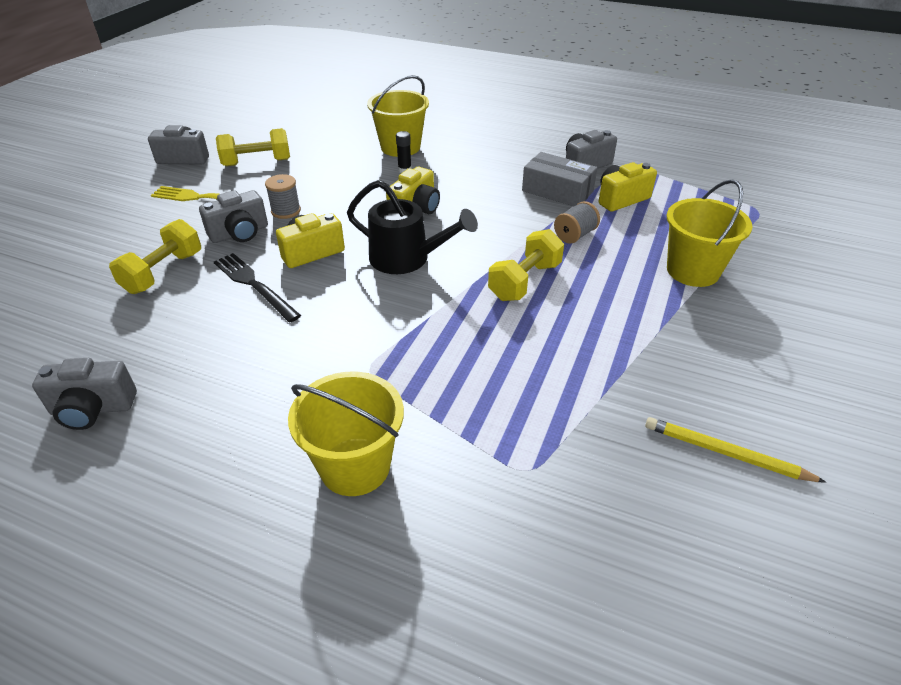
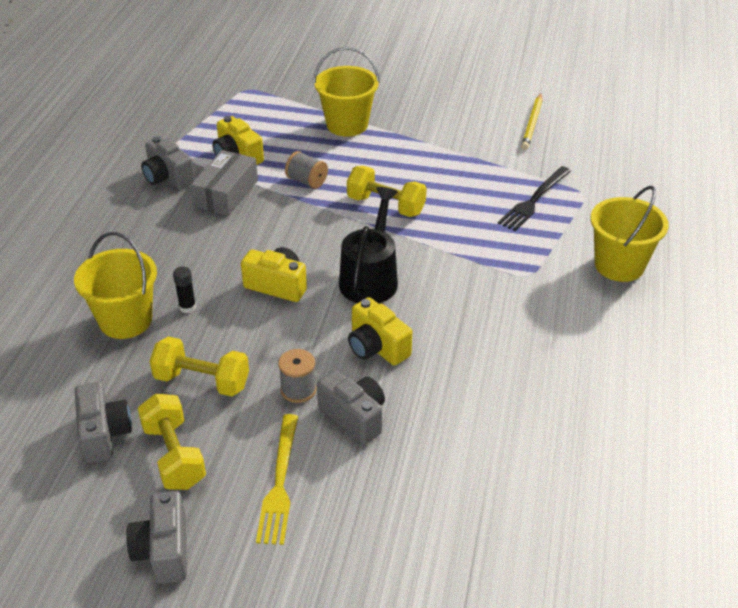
camera: 100 degrees left, 0 degrees up
grey camera [32,358,137,430] -> grey camera moved to [75,382,132,463]
yellow dumbbell [109,219,201,294] -> yellow dumbbell moved to [150,336,249,396]
black fork [214,253,301,322] -> black fork moved to [498,166,571,231]

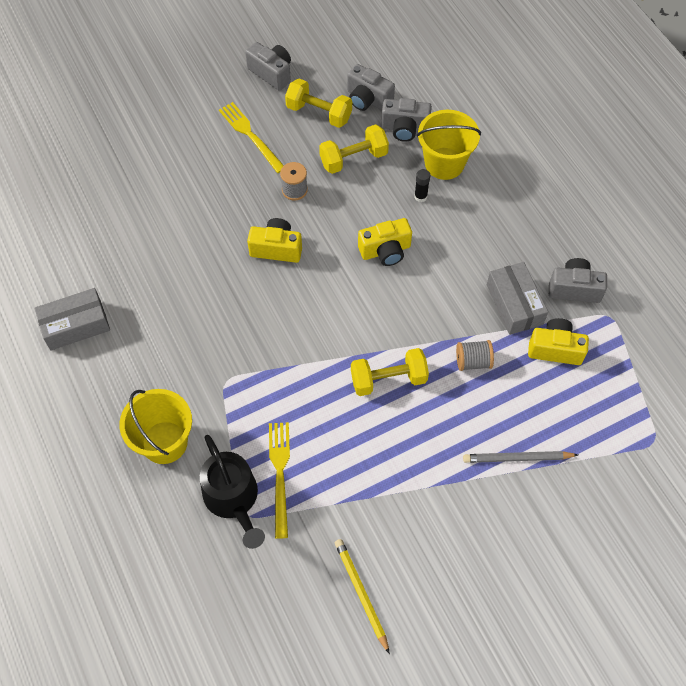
camera: 140 degrees right, 20 degrees up
yellow bucket [313,47,380,137] -> grey pencil [463,451,578,463]
grey camera [317,370,385,445] -> grey camera moved to [381,98,432,142]
black watering can [339,187,398,303] -> black watering can moved to [200,435,265,549]
black fork [498,166,571,231] -> yellow fork [269,422,290,539]
none -> grey box [34,288,110,351]

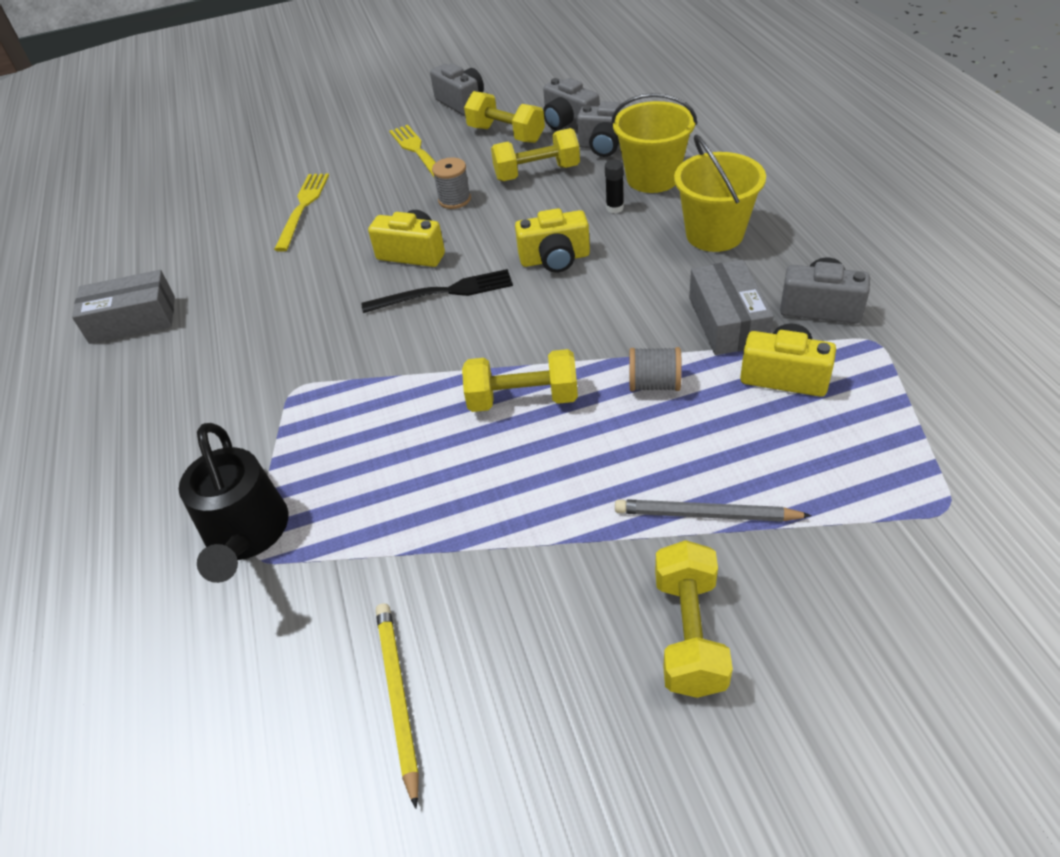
camera: 15 degrees right, 15 degrees down
yellow bucket [119,389,192,464] -> yellow bucket moved to [674,134,766,252]
yellow fork [269,422,290,539] -> yellow fork moved to [274,174,329,252]
none -> black fork [361,269,513,313]
none -> yellow dumbbell [655,540,733,698]

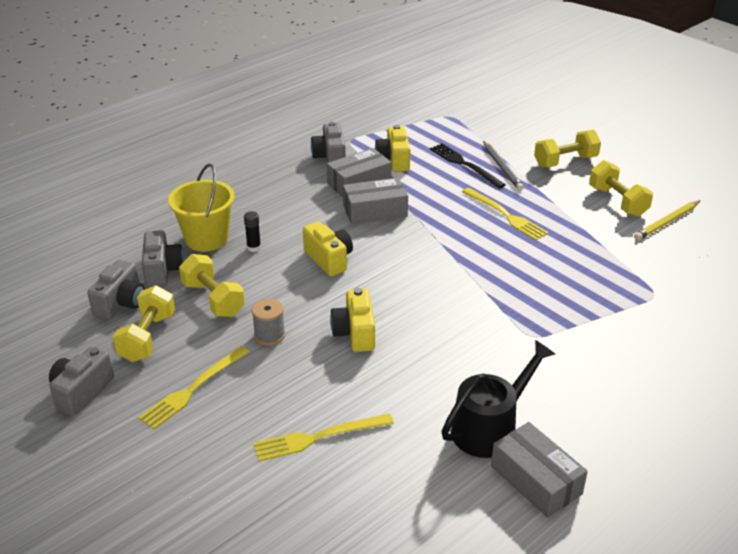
camera: 120 degrees left, 10 degrees down
black watering can [179,423,288,583] -> black watering can moved to [441,340,555,458]
black fork [361,269,513,313] -> black fork moved to [430,143,506,189]
yellow dumbbell [462,349,578,412] -> yellow dumbbell moved to [589,160,653,217]
grey spool [630,347,682,391] -> none
yellow bucket [674,134,766,252] -> none
none -> grey box [343,178,408,225]
none -> yellow fork [462,188,549,241]

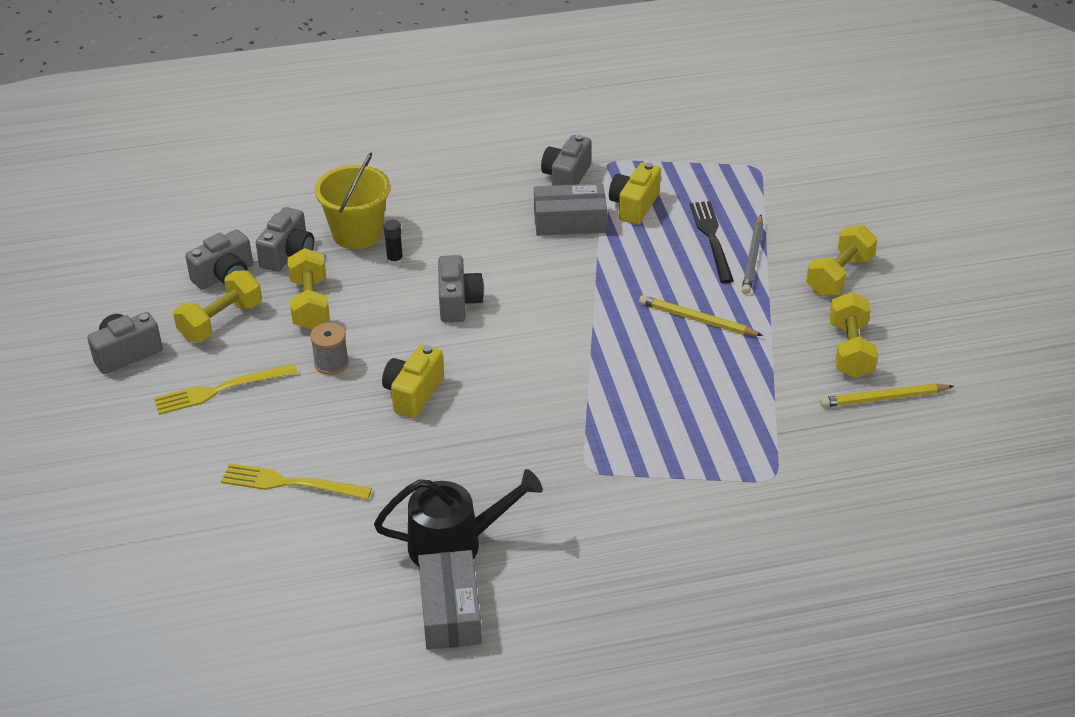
camera: 30 degrees right, 5 degrees up
yellow camera [303,222,353,276] -> grey camera [438,255,484,322]
grey box [343,178,408,225] -> none
yellow fork [462,188,549,241] -> yellow pencil [639,295,763,336]
yellow dumbbell [534,130,601,168] -> yellow dumbbell turned 60 degrees counterclockwise [806,225,877,296]

